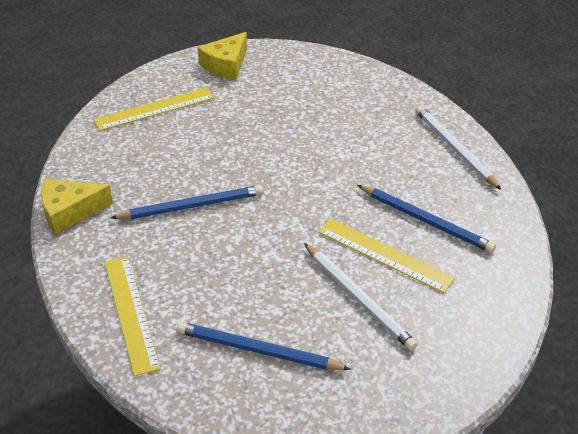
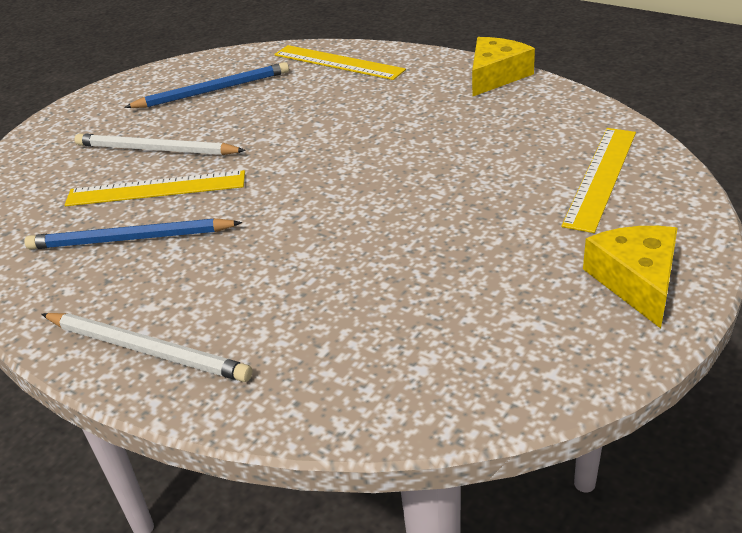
camera: 145 degrees right, 5 degrees down
blue pencil [111,185,263,219] -> none

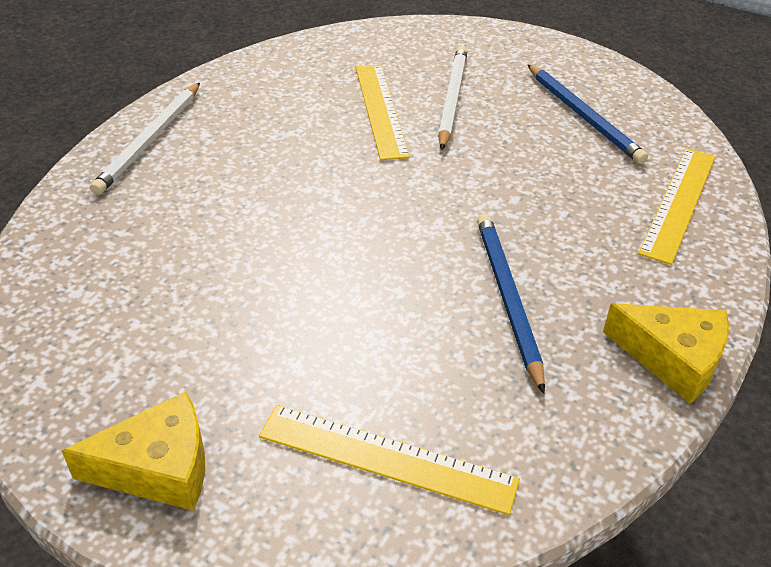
camera: 80 degrees right, 5 degrees up
blue pencil [24,218,242,250] -> blue pencil moved to [477,214,545,394]

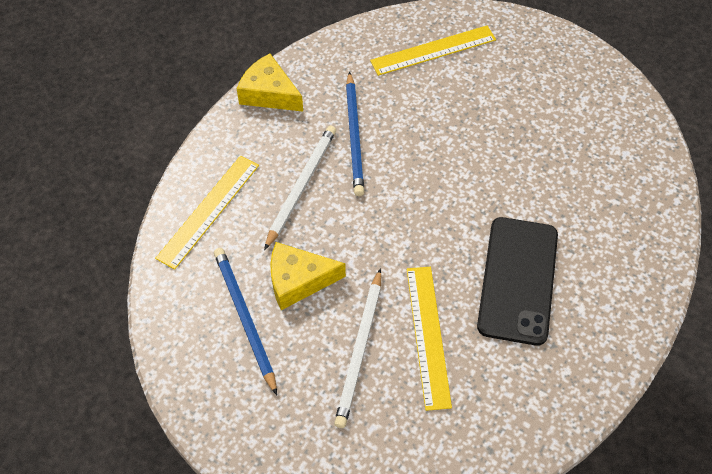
camera: 175 degrees left, 15 degrees up
yellow cheese [62,391,205,511] -> yellow cheese moved to [270,242,346,310]
white pencil [90,83,200,195] -> white pencil moved to [264,125,336,250]
yellow ruler [259,405,520,515] -> yellow ruler turned 45 degrees counterclockwise [370,26,496,76]
none -> black phone [477,217,558,346]

